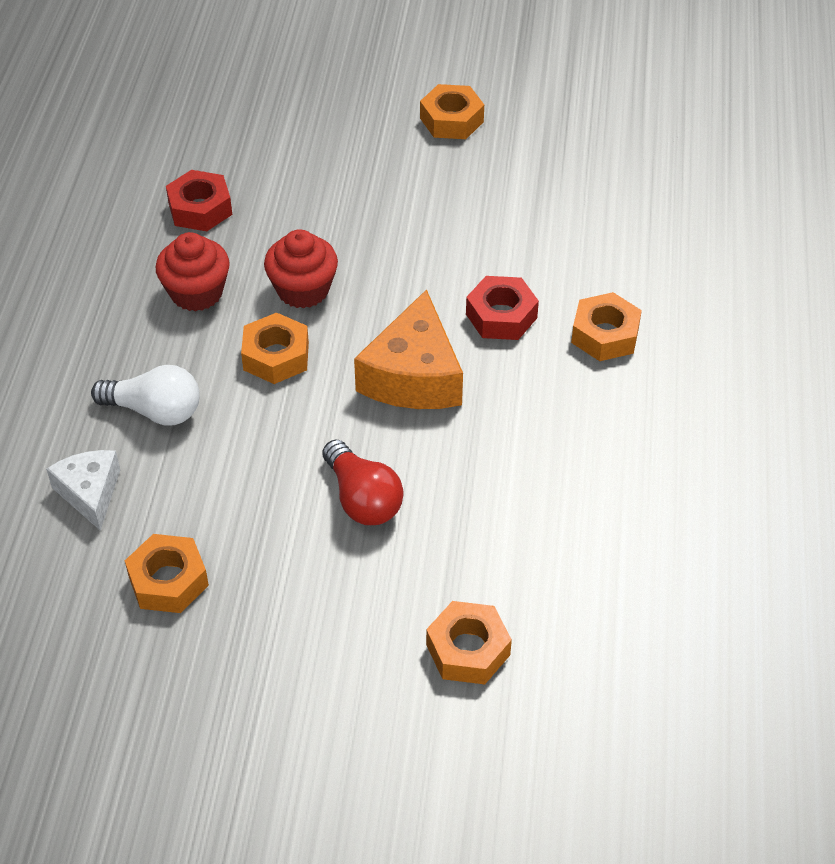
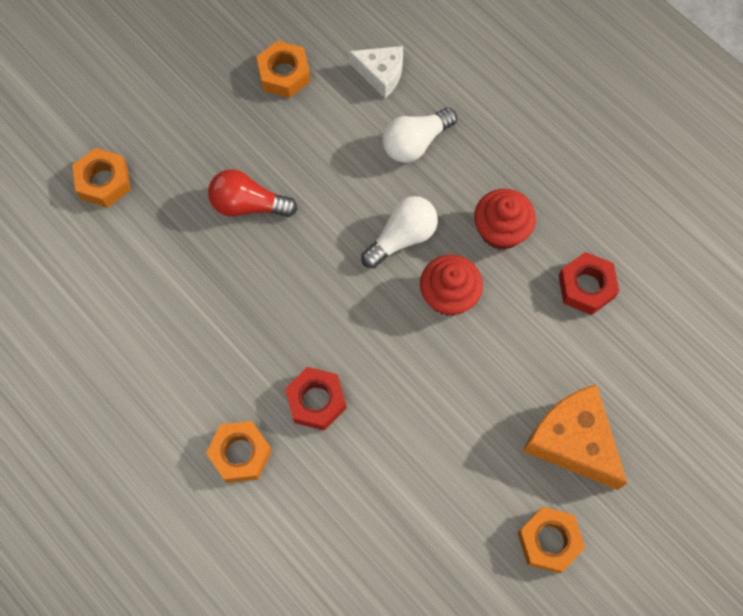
camera: 130 degrees right, 20 degrees up
orange nut [241,312,309,384] -> white light bulb [361,196,438,268]
orange cheese [354,289,463,409] -> orange cheese moved to [523,384,627,490]

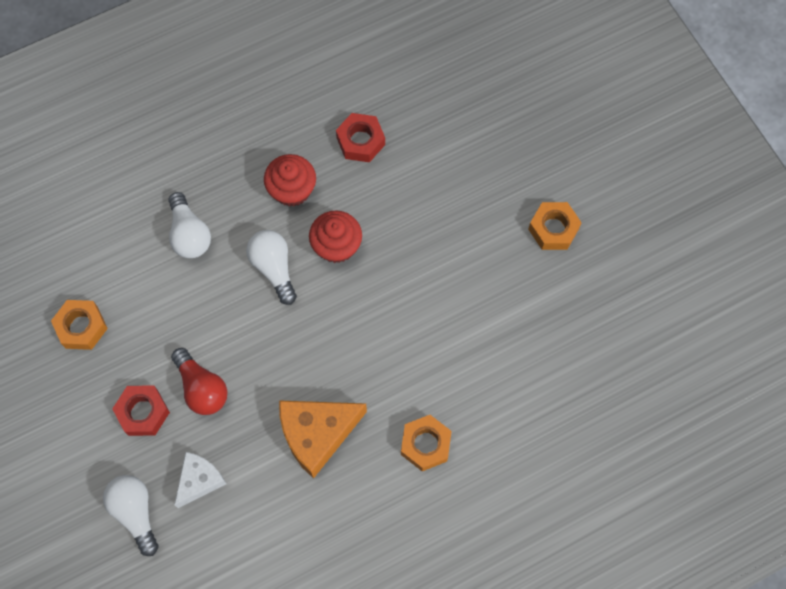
camera: 75 degrees left, 0 degrees up
orange nut [72,148,131,208] -> white light bulb [103,475,159,556]
red light bulb [208,169,297,217] -> red light bulb turned 60 degrees counterclockwise [171,348,228,415]
red nut [285,367,346,430] -> red nut moved to [112,385,170,436]
white cheese [349,46,403,98] -> white cheese moved to [174,452,227,508]
orange cheese [523,384,627,490] -> orange cheese moved to [279,400,367,479]

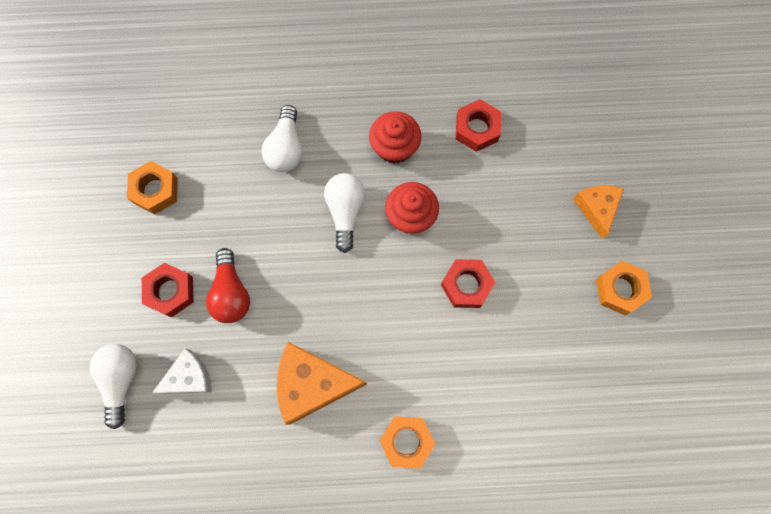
camera: 25 degrees right, 5 degrees up
none -> red nut [441,259,495,308]
none -> orange cheese [573,185,624,239]

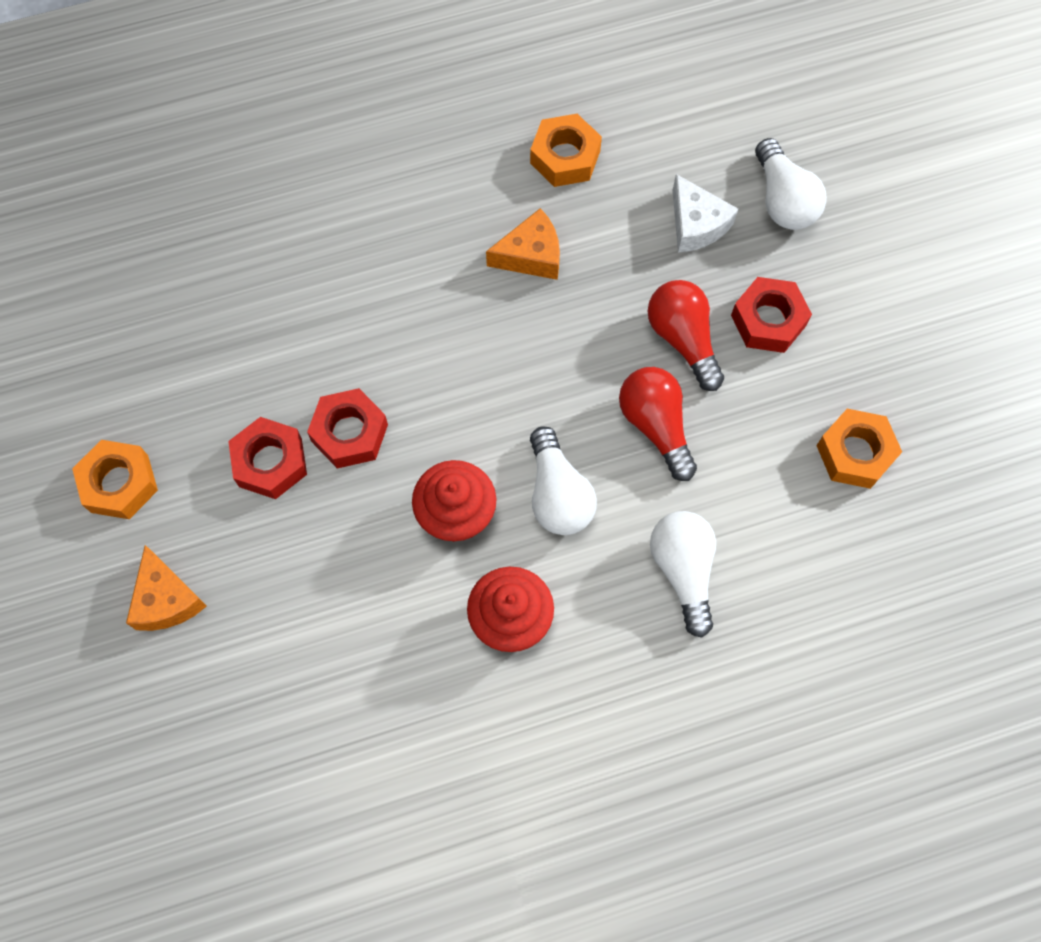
camera: 165 degrees right, 5 degrees down
white cheese [152,348,212,394] -> white cheese turned 75 degrees counterclockwise [673,174,738,253]
orange cheese [277,342,367,425] -> orange cheese [486,208,560,280], size x0.61
orange nut [379,416,435,469] -> orange nut moved to [530,114,602,187]
red nut [456,99,501,152] -> red nut moved to [228,417,307,499]
none -> red light bulb [619,367,697,481]

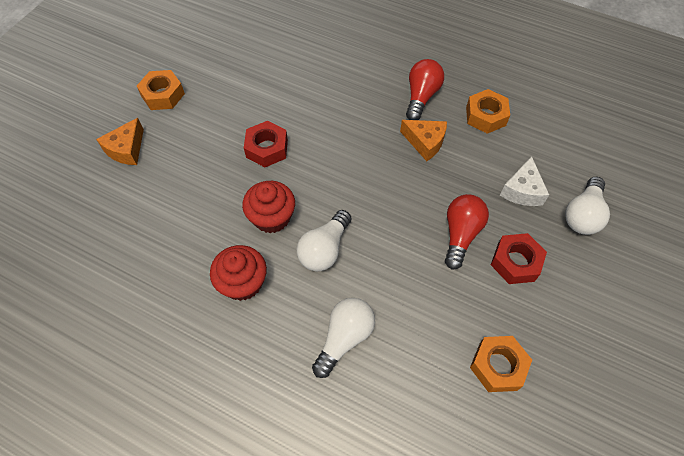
camera: 45 degrees right, 10 degrees down
red nut [228,417,307,499] -> none
red light bulb [619,367,697,481] -> red light bulb moved to [406,59,444,120]

